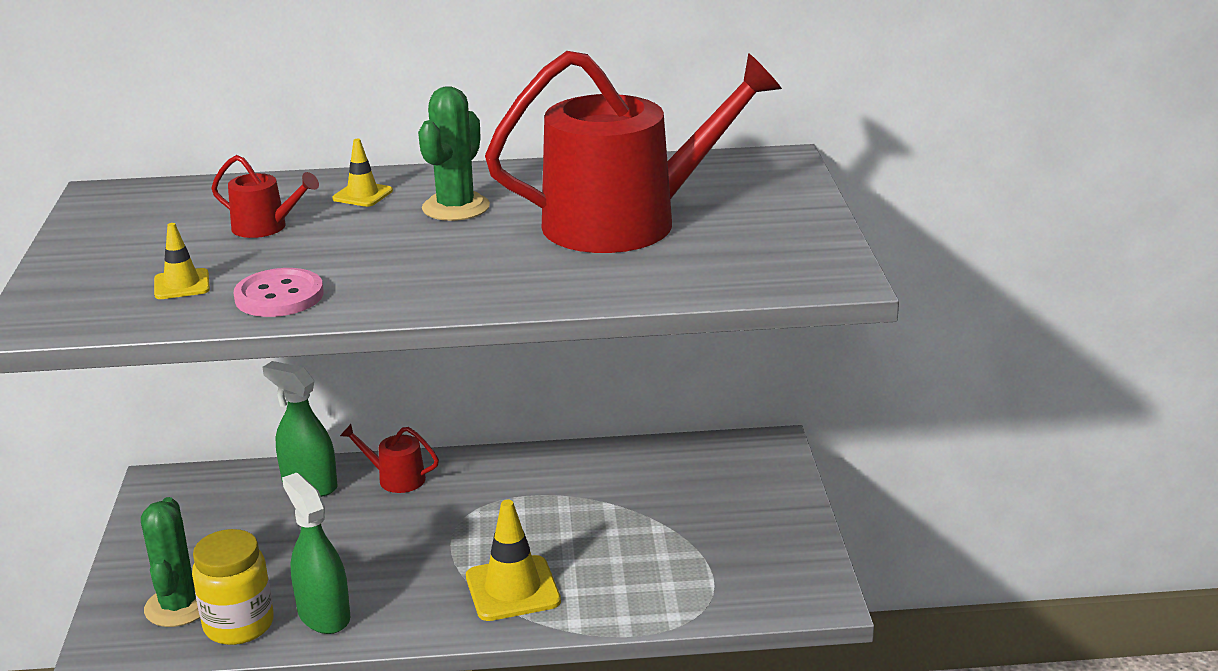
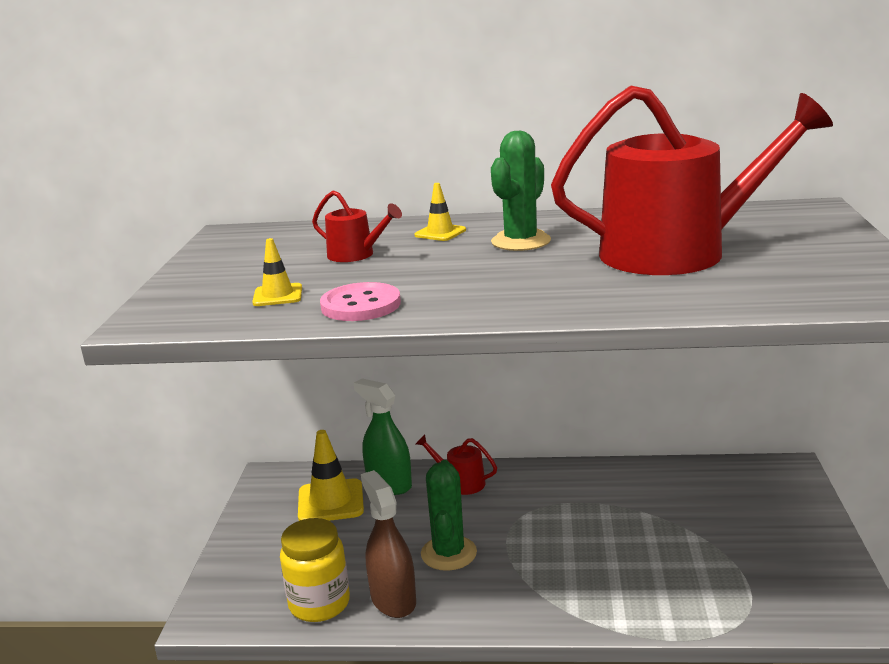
camera: 10 degrees right, 5 degrees down
green cactus [141,497,200,627] -> green cactus moved to [421,460,477,571]
green spray bottle [282,473,350,634] -> brown spray bottle [361,470,416,618]
yellow traffic cone [466,500,561,621] -> yellow traffic cone moved to [298,430,364,521]

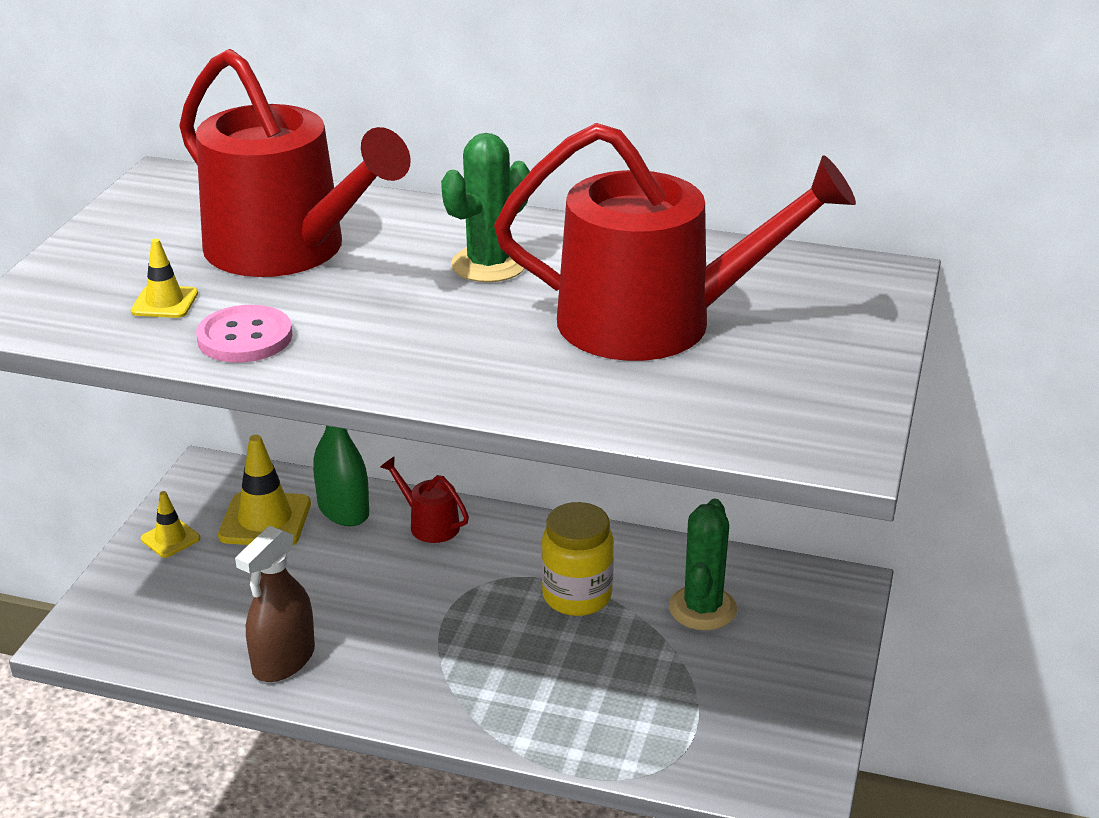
camera: 10 degrees right, 10 degrees up
yellow jar [280,518,350,622] -> yellow jar moved to [542,502,614,616]
red watering can [312,190,402,262] -> red watering can [179,49,411,277], size x2.42
brown spray bottle [361,470,416,618] -> brown spray bottle turned 135 degrees counterclockwise [235,525,315,682]
yellow traffic cone [415,183,466,241] -> yellow traffic cone moved to [141,491,200,558]
green cactus [421,460,477,571] -> green cactus moved to [669,499,737,630]

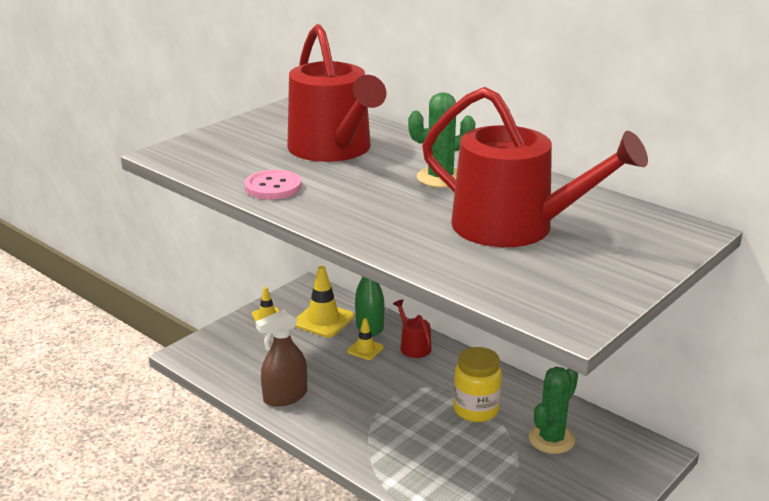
camera: 25 degrees right, 5 degrees down
yellow traffic cone [131,238,198,318] -> yellow traffic cone moved to [347,318,384,360]

